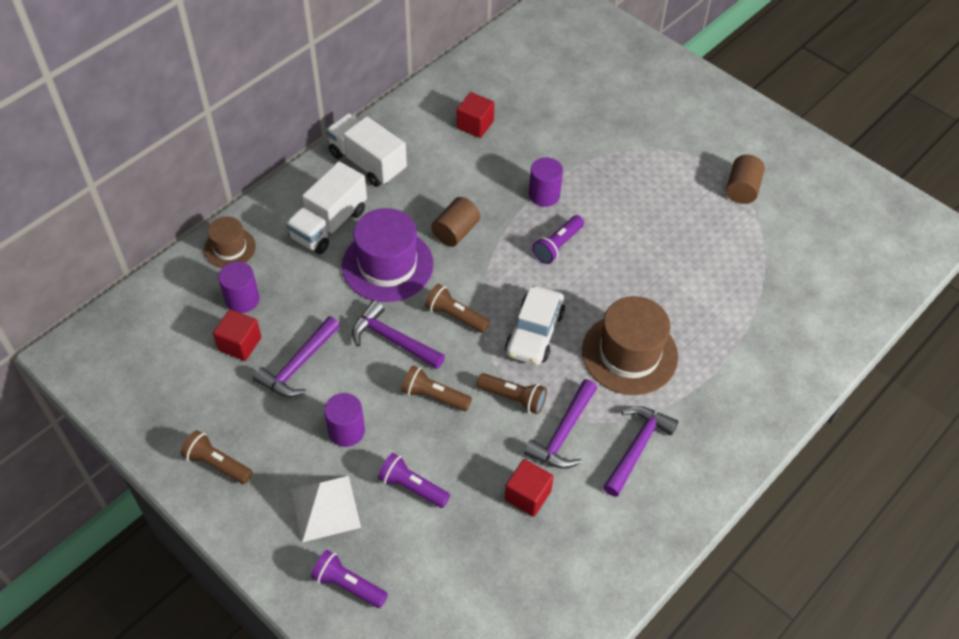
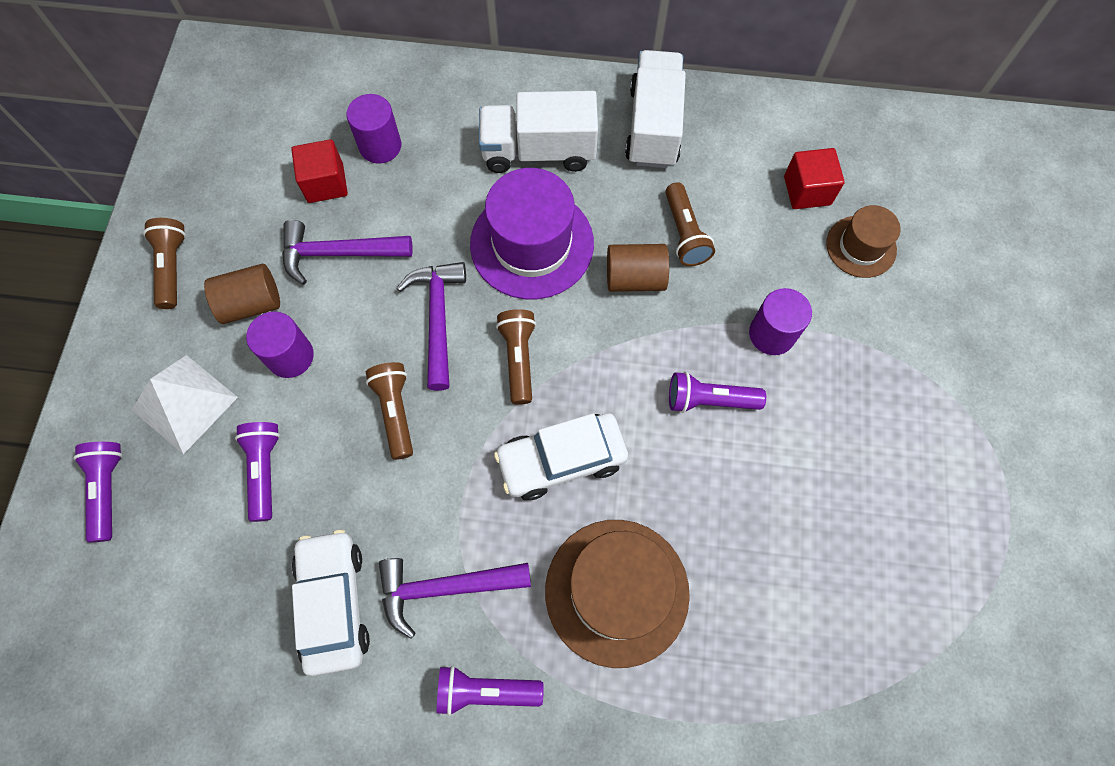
camera: 55 degrees right, 15 degrees up
brown hat [204,217,256,268] -> brown hat moved to [826,205,901,278]
brown flashlight [477,373,547,414] -> brown flashlight moved to [665,182,715,266]
red cube [504,459,554,517] -> white car [292,530,370,676]
purple hammer [603,406,678,497] -> purple flashlight [437,666,544,716]
brown cylinder [726,155,765,204] -> brown cylinder moved to [204,264,280,324]

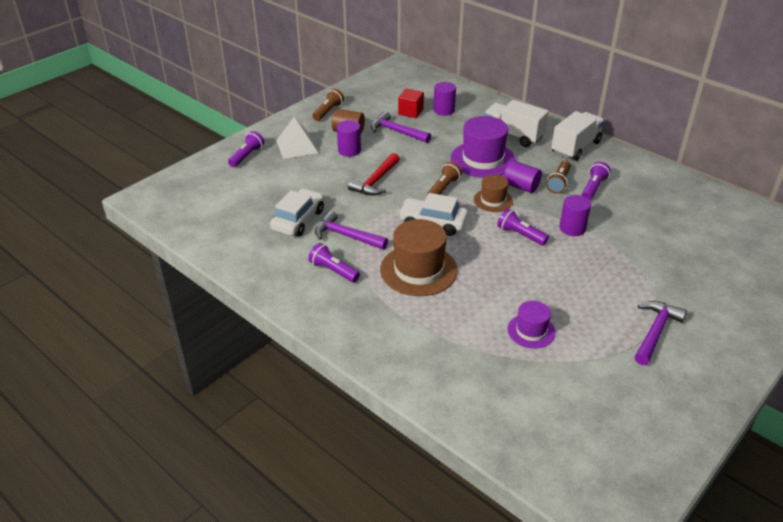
camera: 35 degrees right, 30 degrees down
purple flashlight [235,422,280,522] -> purple flashlight moved to [582,162,611,200]
brown flashlight [366,362,413,460] -> red hammer [348,153,400,195]
purple hammer [397,262,466,391] -> purple hammer moved to [635,301,687,365]
brown cylinder [607,244,669,292] -> purple cylinder [504,160,542,193]
red cube [784,148,845,209] -> none
brown hat [826,205,901,278] -> brown hat moved to [474,175,513,212]
none -> purple hat [508,301,556,349]

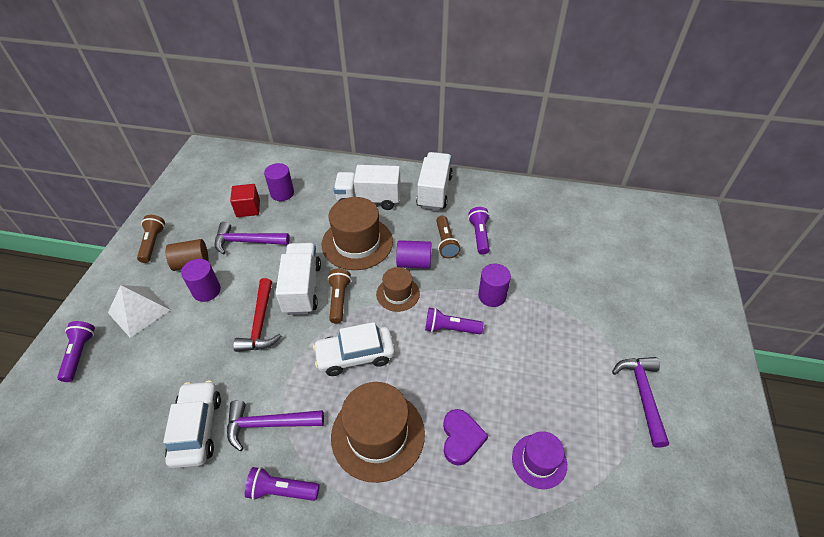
camera: 30 degrees left, 10 degrees up
purple hat [451,116,516,178] -> brown hat [322,197,393,270]
none -> white truck [275,243,321,315]
none -> purple heart [443,409,488,466]

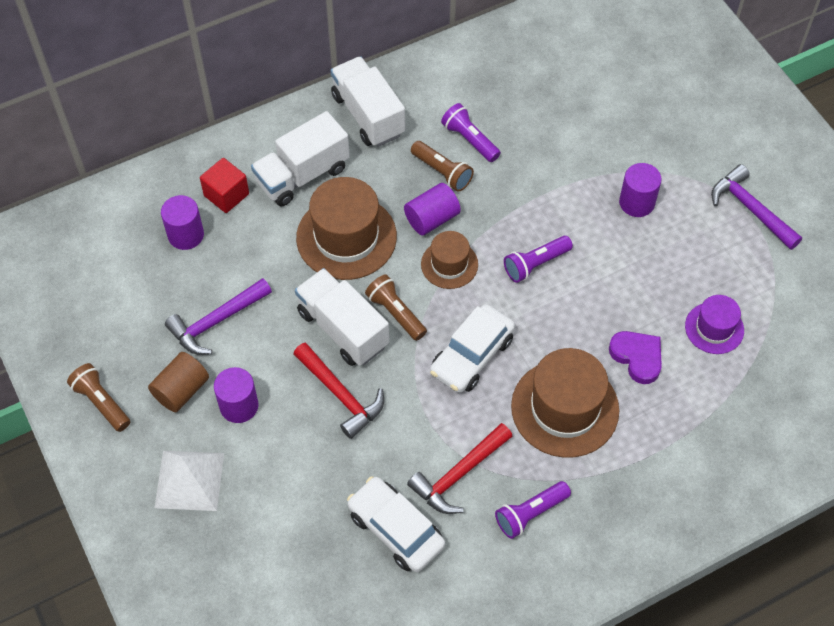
camera: 40 degrees left, 10 degrees up
purple flashlight [57,321,95,382] -> none
purple hammer [227,400,324,451] -> red hammer [407,423,513,514]
red cube [230,184,260,217] -> red cube moved to [200,158,249,213]
purple cylinder [478,264,511,307] -> purple cylinder moved to [619,163,662,217]

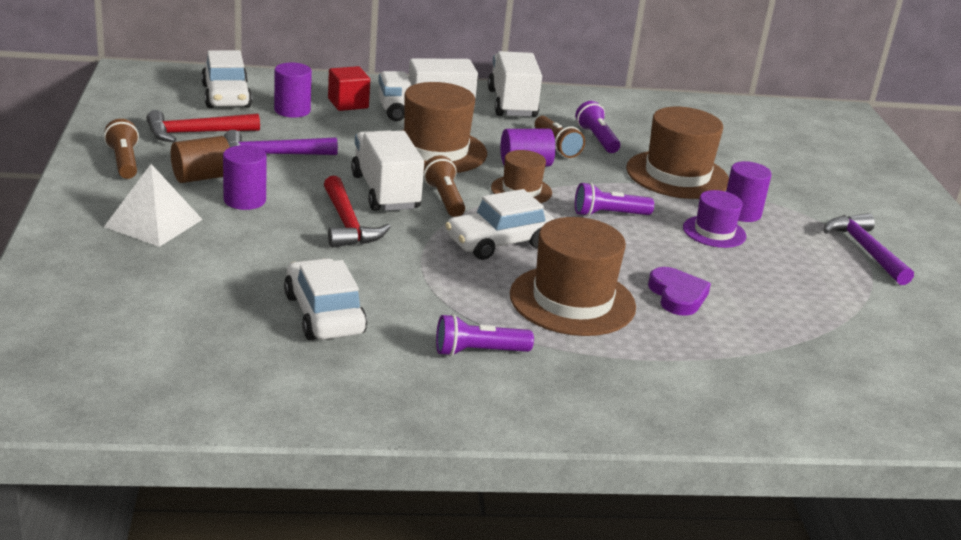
camera: 20 degrees right, 30 degrees down
red hammer [407,423,513,514] -> red hammer moved to [146,110,260,142]
purple hat [685,295,744,354] -> purple hat moved to [683,190,746,248]
none -> white car [201,50,252,108]
none -> brown hat [626,107,729,199]

